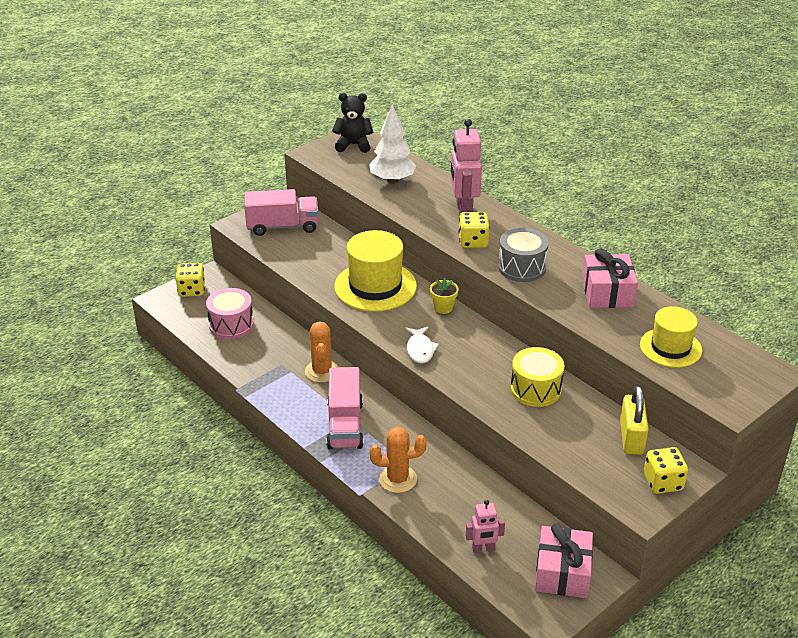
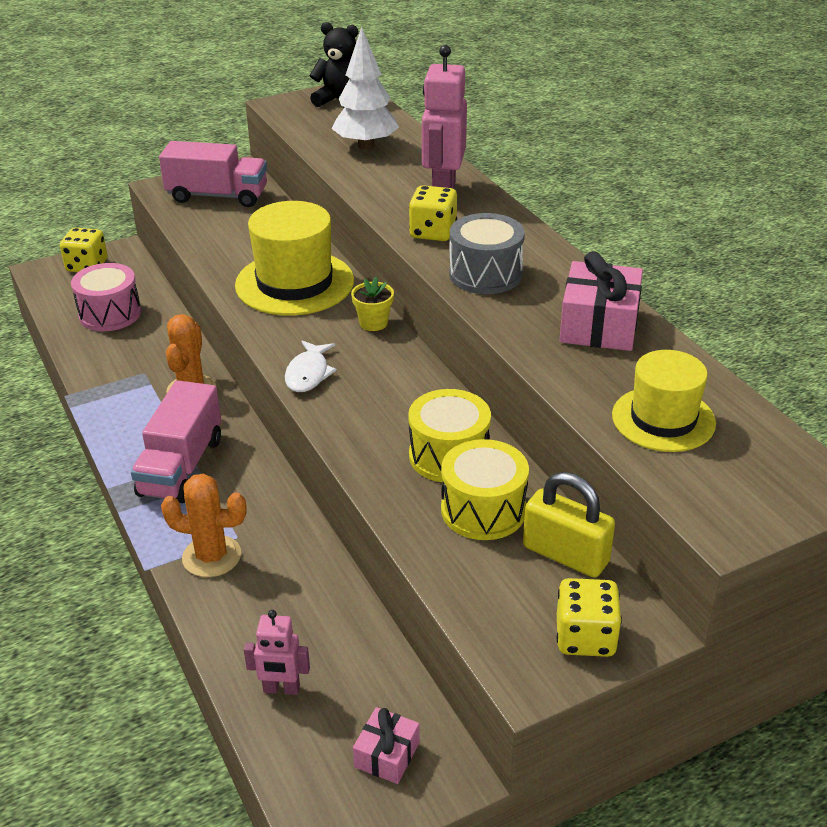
camera: 15 degrees right, 0 degrees up
pink gift [535,523,593,598] -> pink gift [353,707,420,784], size x0.56
yellow padlock [620,386,649,455] -> yellow padlock turned 75 degrees counterclockwise [523,472,615,577]
none -> yellow drum [441,439,529,540]

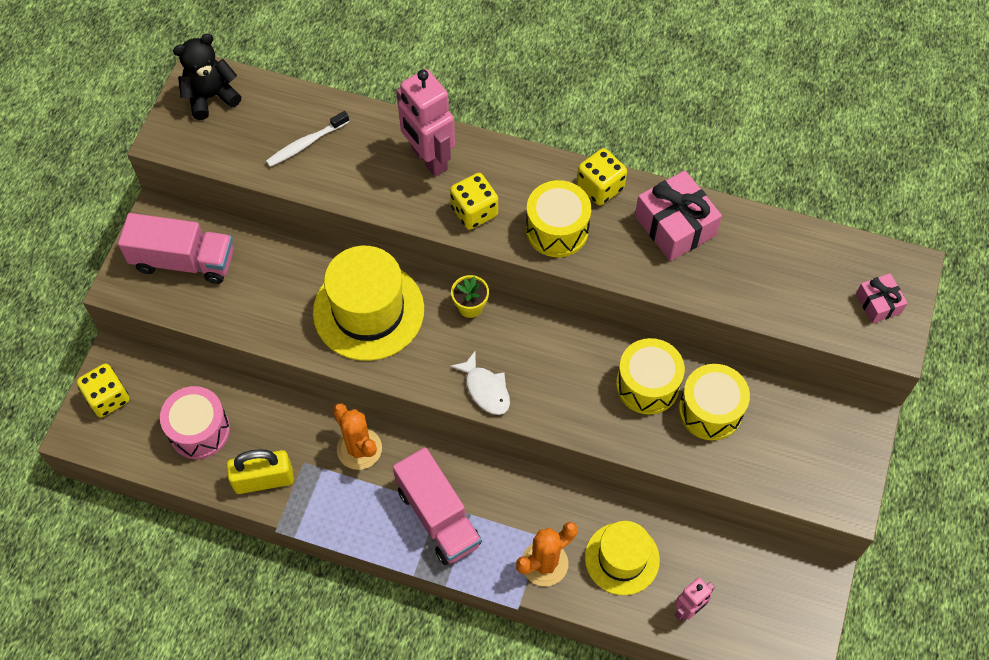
camera: 45 degrees left, 25 degrees up
pink truck [159,141,267,207] -> pink truck turned 45 degrees clockwise [118,213,234,284]
white tree [332,27,399,150] -> white toothbrush [266,111,349,167]
pink gift [353,707,420,784] -> pink gift moved to [856,273,908,324]
grey drum [449,213,525,294] -> yellow drum [526,180,591,257]
yellow padlock [523,472,615,577] -> yellow padlock moved to [226,449,294,494]
yellow dice [557,578,622,657] -> yellow dice moved to [577,148,627,205]
yellow hat [612,350,716,452] -> yellow hat moved to [585,521,660,595]

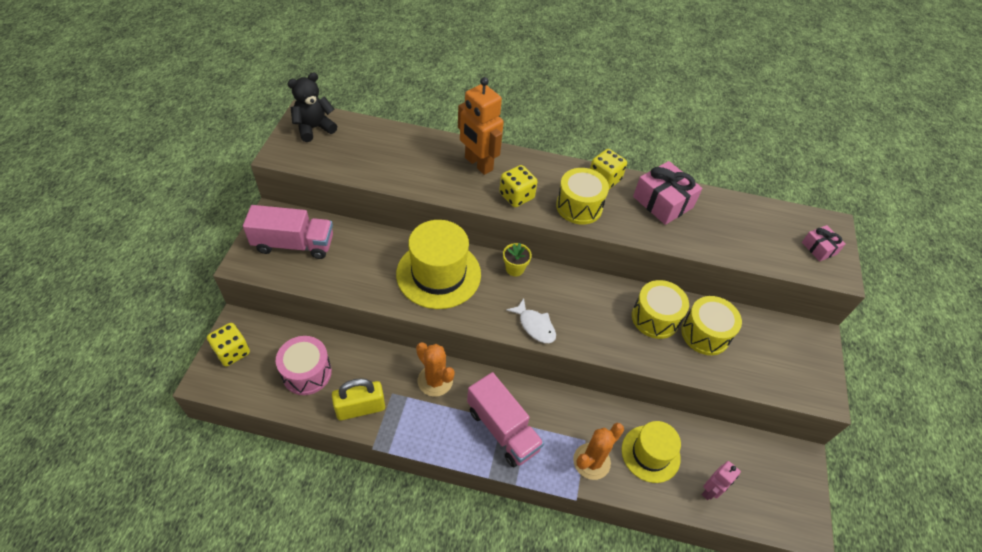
camera: 10 degrees left, 10 degrees down
white toothbrush [266,111,349,167] -> none
pink robot [397,69,455,177] -> orange robot [458,77,504,175]

